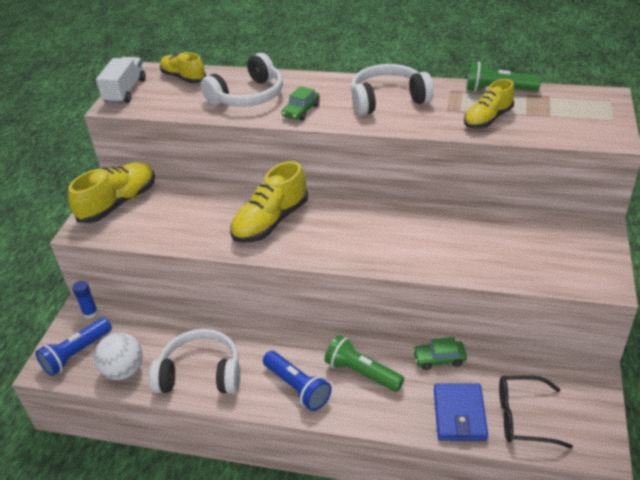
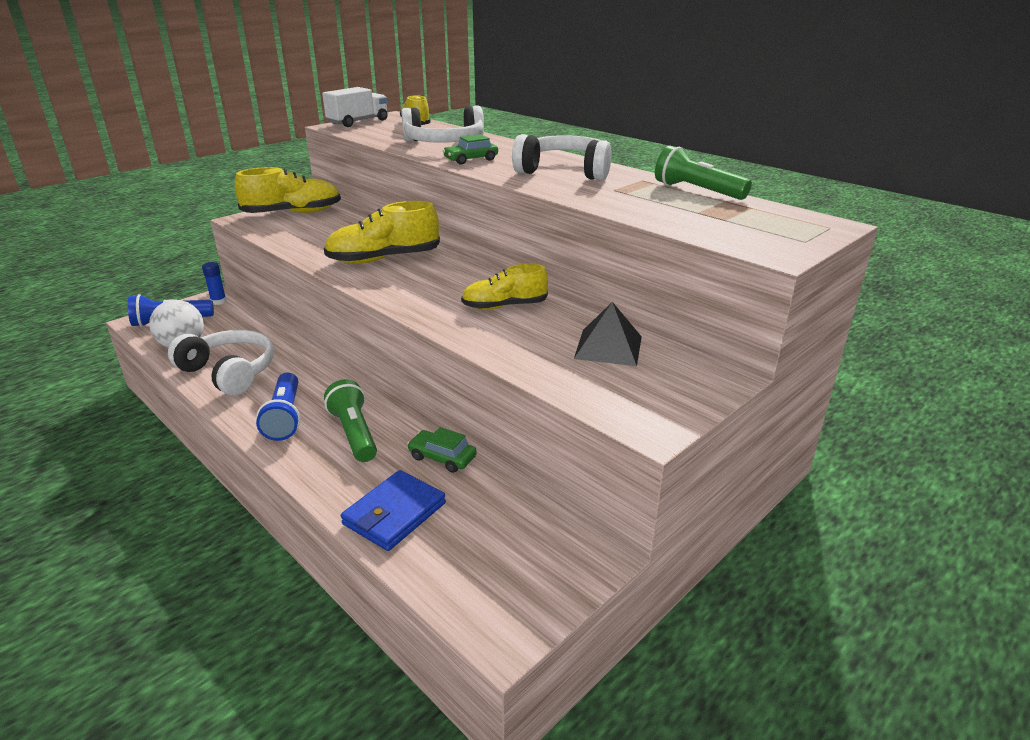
camera: 30 degrees right, 10 degrees down
yellow shoe [464,79,514,128] -> yellow shoe moved to [461,264,548,310]
black glasses [499,376,573,449] -> none
none -> black pyramid [574,302,642,366]

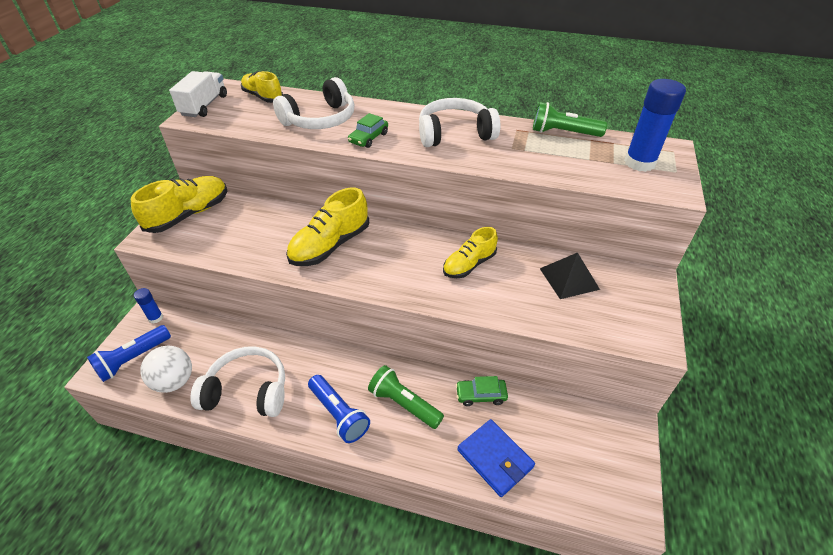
camera: 30 degrees left, 15 degrees up
blue wallet [341,470,446,551] -> blue wallet turned 45 degrees counterclockwise [457,419,535,497]
none -> blue glue stick [624,79,686,172]

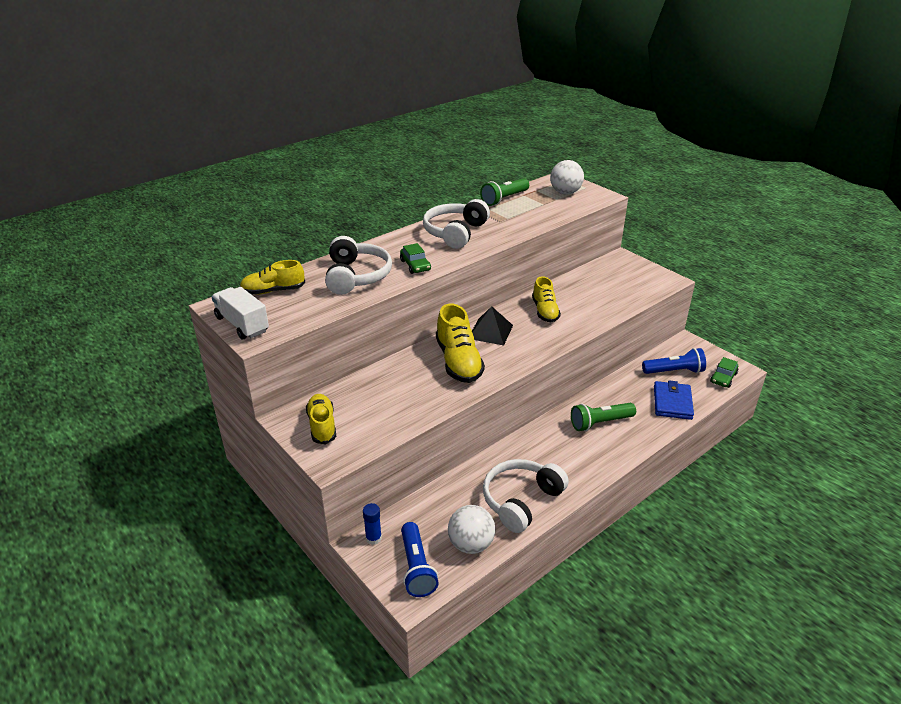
camera: 55 degrees left, 10 degrees down
yellow shoe [131,176,227,233] -> yellow shoe [306,394,336,445], size x0.66
blue flashlight [308,375,370,443] -> blue flashlight moved to [642,348,706,374]
green car [456,376,508,406] -> green car moved to [710,357,739,388]
blue wallet [457,419,535,497] -> blue wallet turned 75 degrees counterclockwise [654,380,694,420]
black pyramid [540,253,600,299] -> black pyramid moved to [472,306,513,346]
blue glue stick [624,79,686,172] -> white ball [550,160,584,194]

